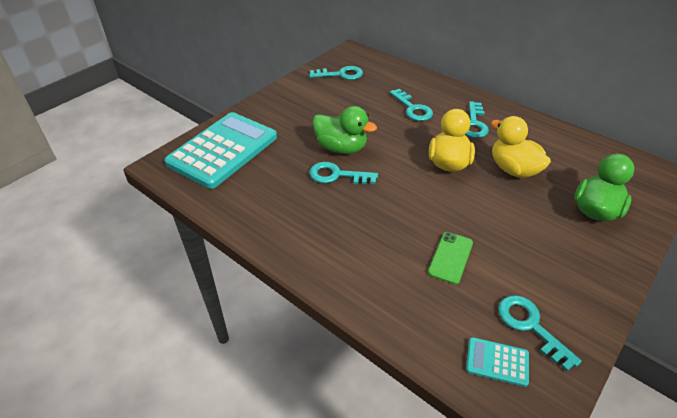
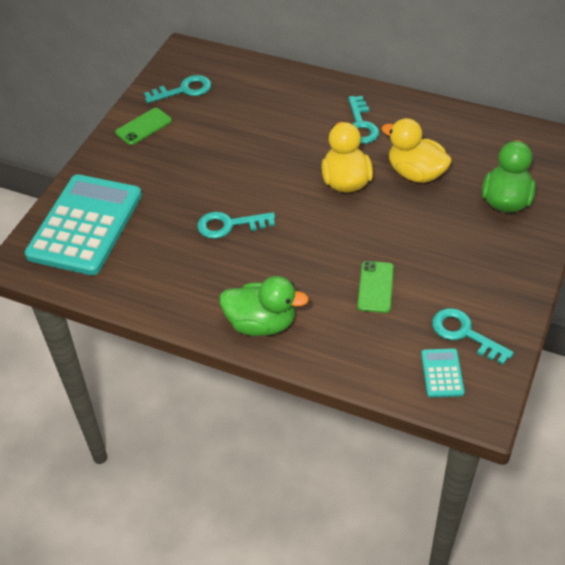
camera: 15 degrees left, 5 degrees up
green duck [312,106,377,154] -> green duck moved to [219,276,309,336]
turquoise key [389,89,433,121] -> none
turquoise calculator [466,337,529,387] -> turquoise calculator turned 90 degrees clockwise [421,348,465,398]
none -> green phone [115,108,172,145]

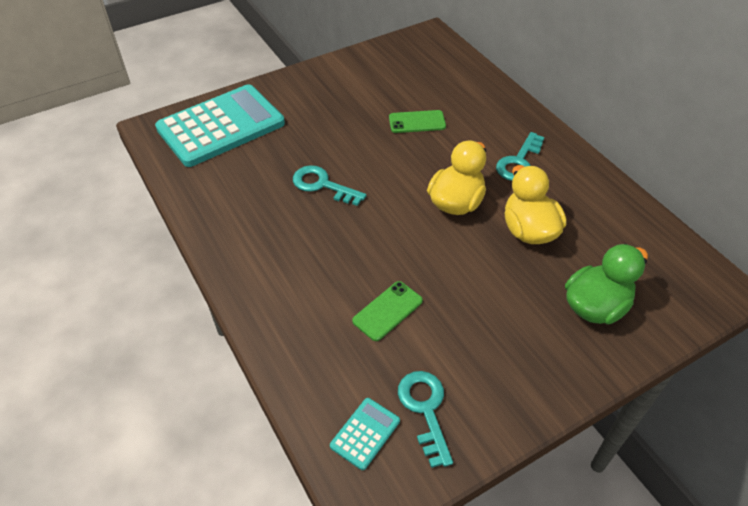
camera: 35 degrees right, 0 degrees up
green phone [115,108,172,145] -> green phone moved to [389,110,446,133]
turquoise key [144,75,211,103] -> none
green duck [219,276,309,336] -> none

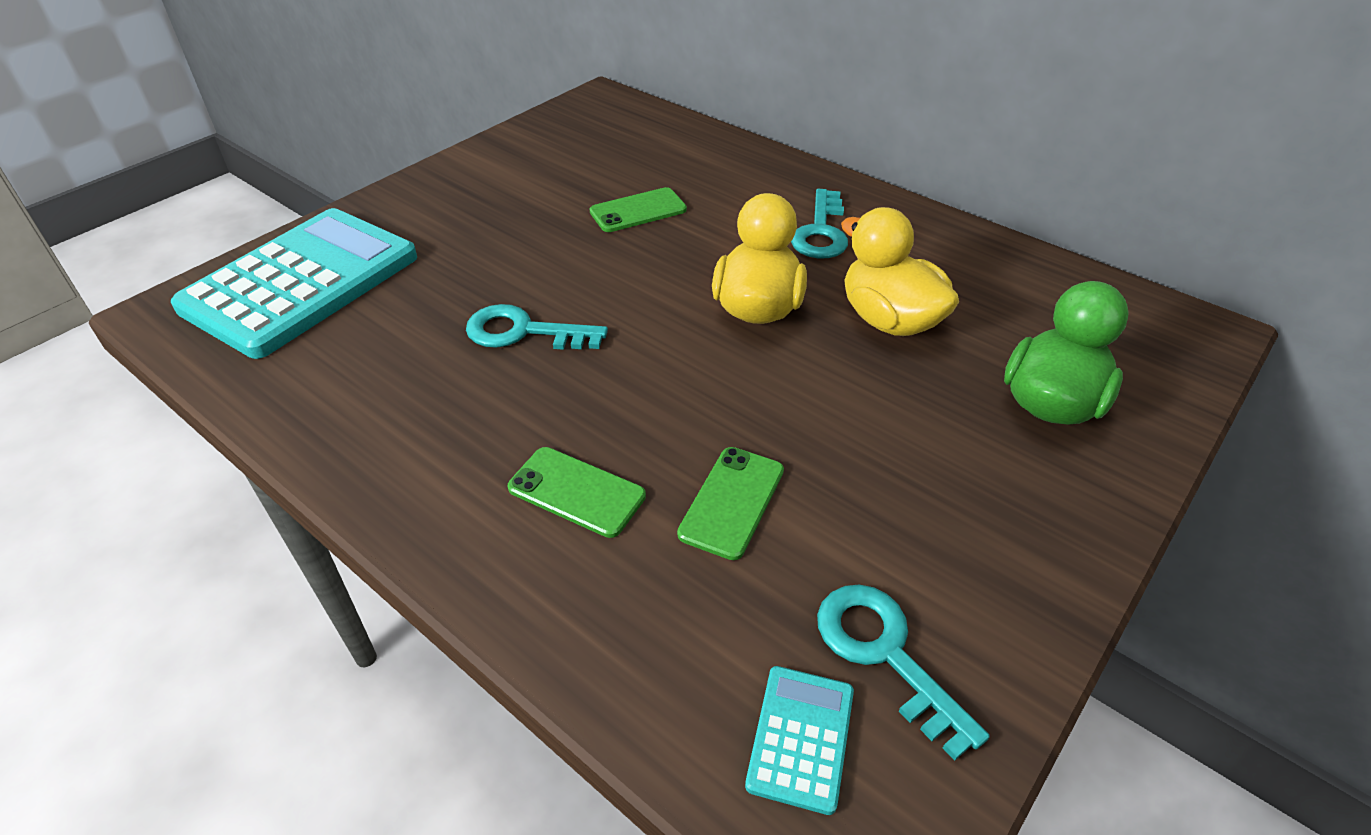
camera: 20 degrees left, 5 degrees down
none -> green phone [508,447,646,538]

